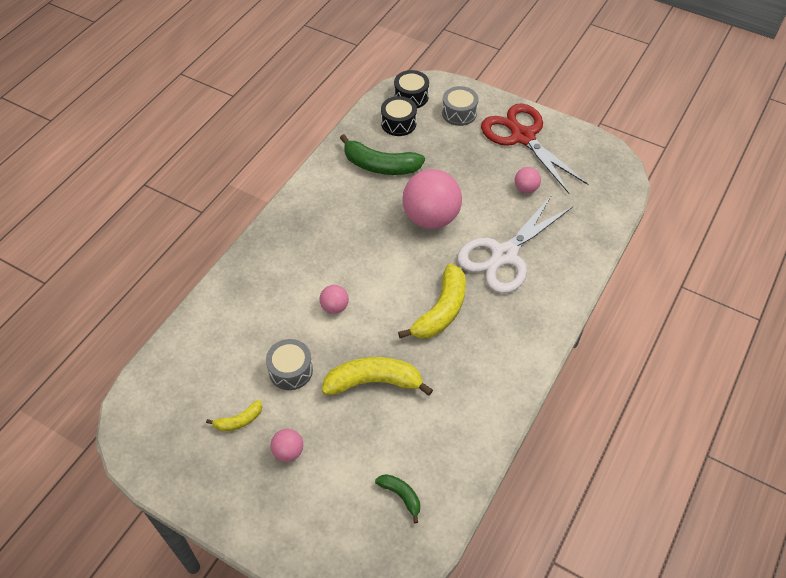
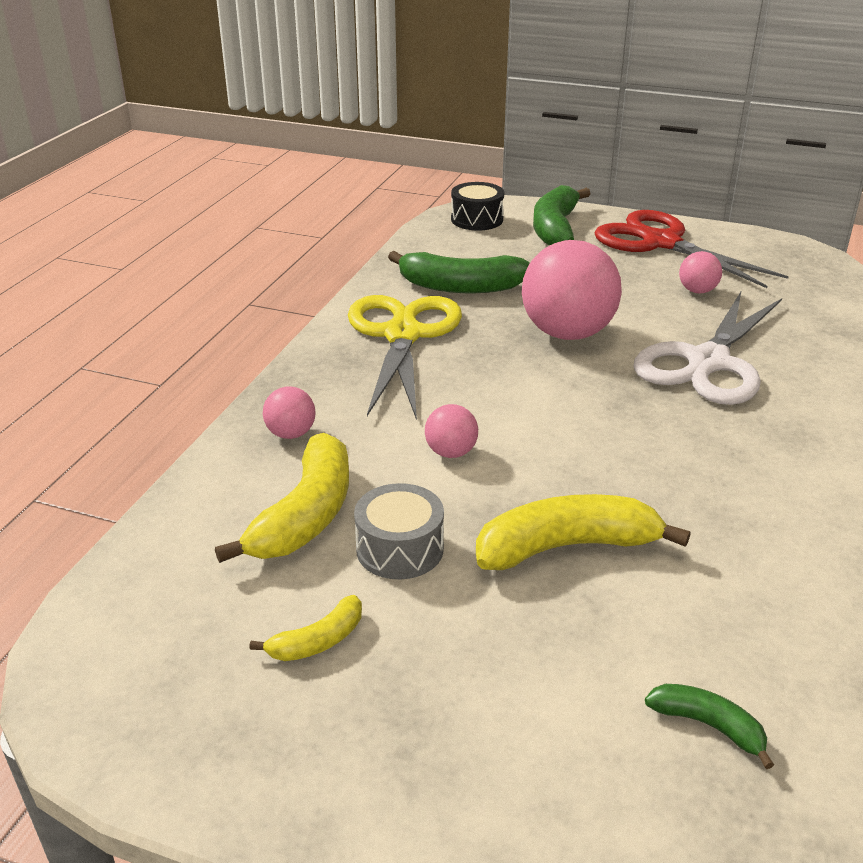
camera: 10 degrees left, 20 degrees down
pink ball [270,429,303,462] -> pink ball moved to [263,386,315,439]
black drum [381,96,417,136] -> none
yellow banana [398,264,466,339] -> yellow banana moved to [215,433,349,563]
grey drum [442,86,479,126] -> green banana [533,185,591,246]
none -> yellow scissors [348,295,462,420]

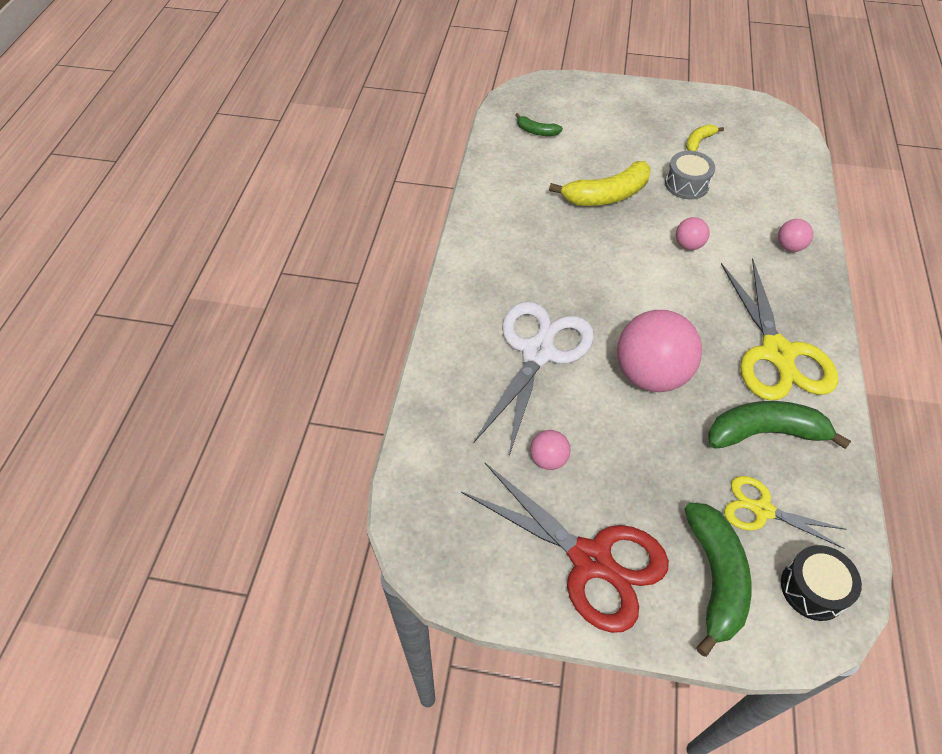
camera: 170 degrees right, 20 degrees up
yellow banana [215,433,349,563] -> none
none -> yellow scissors [724,476,847,549]

